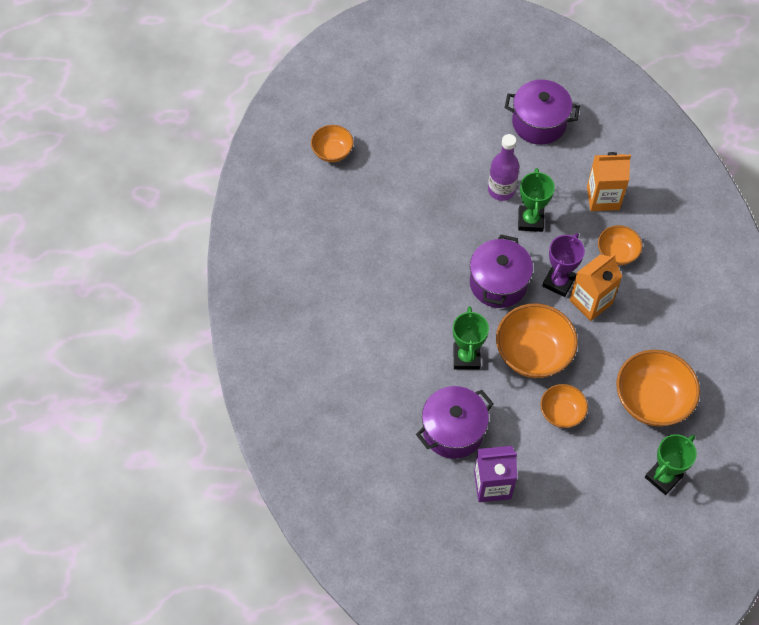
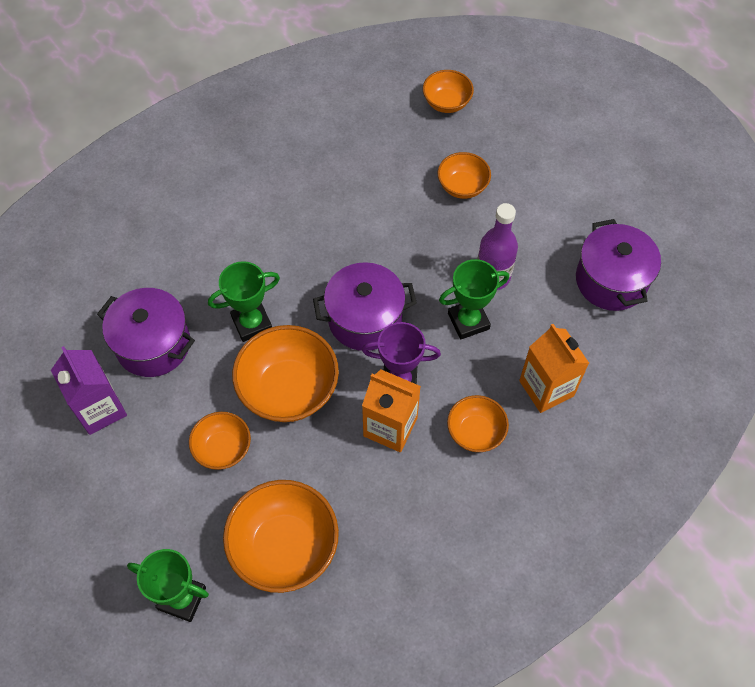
camera: 65 degrees right, 0 degrees up
none -> orange bowl [438,152,491,199]

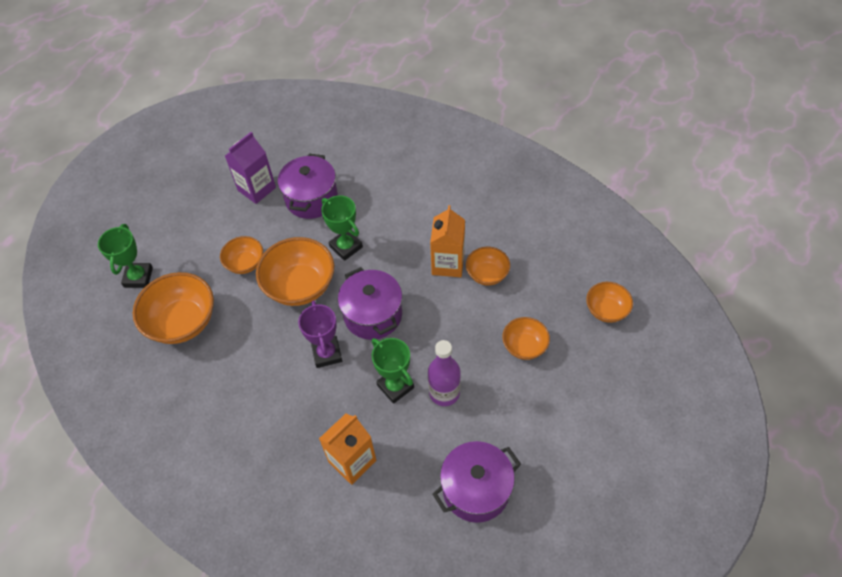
camera: 75 degrees right, 5 degrees down
orange carton [362,369,421,452] -> orange carton moved to [430,205,465,277]
orange bowl [447,395,509,452] -> orange bowl moved to [466,247,510,285]

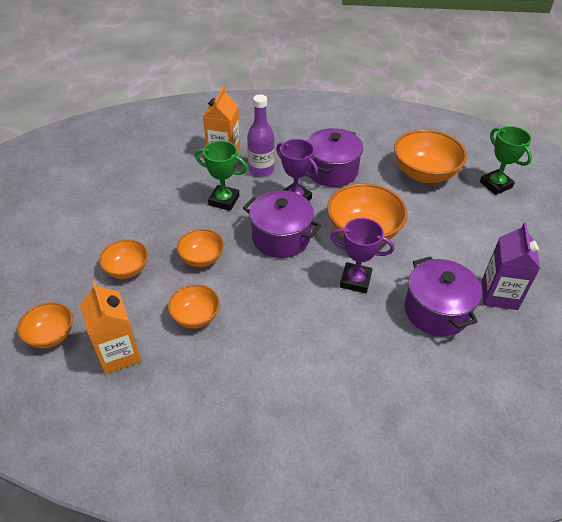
camera: 145 degrees right, 10 degrees down
orange bowl [220,236,263,274] -> orange bowl moved to [177,229,224,267]
green trophy [321,196,363,261] -> purple trophy [330,218,394,293]
purple bottle [428,340,461,406] -> purple bottle moved to [247,94,275,177]
orange carton [430,205,465,277] -> orange carton moved to [80,281,141,374]
purple pot [432,441,521,523] -> purple pot moved to [307,128,363,187]

